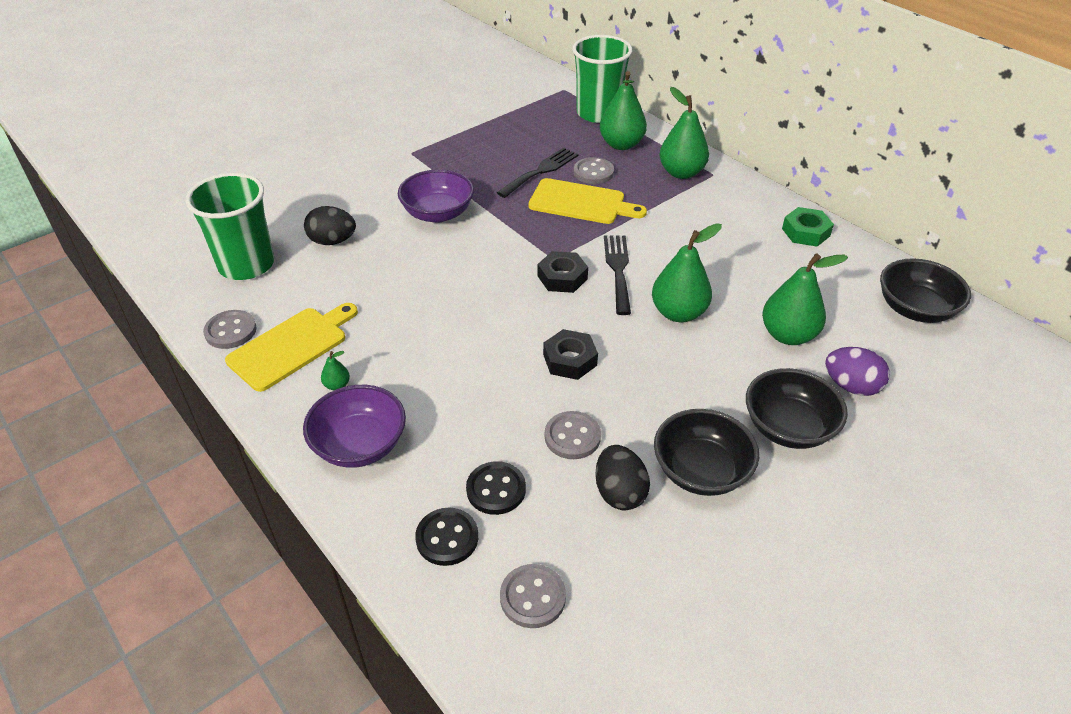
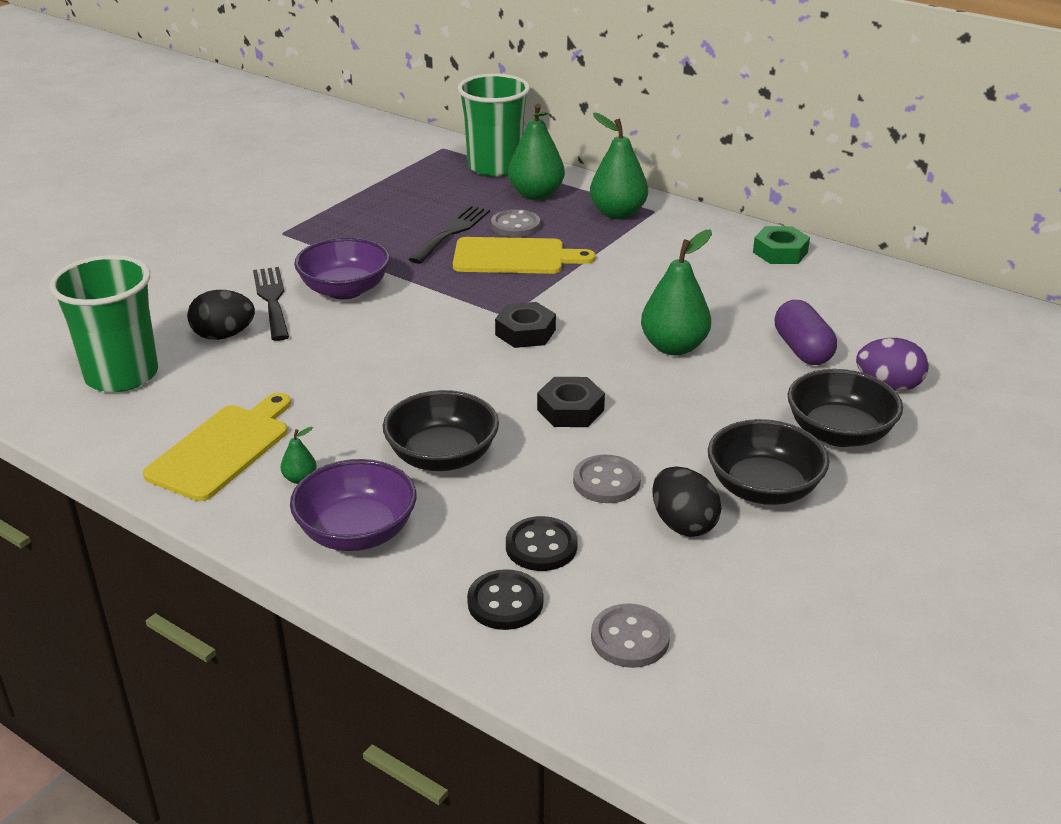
camera: 15 degrees left, 10 degrees down
grey button [203,310,257,349] -> none
black fork [604,235,631,315] -> black fork moved to [253,267,289,341]
green pear [762,253,848,345] -> purple capsule [775,300,837,365]
black bowl [880,258,971,323] -> black bowl moved to [383,390,499,471]

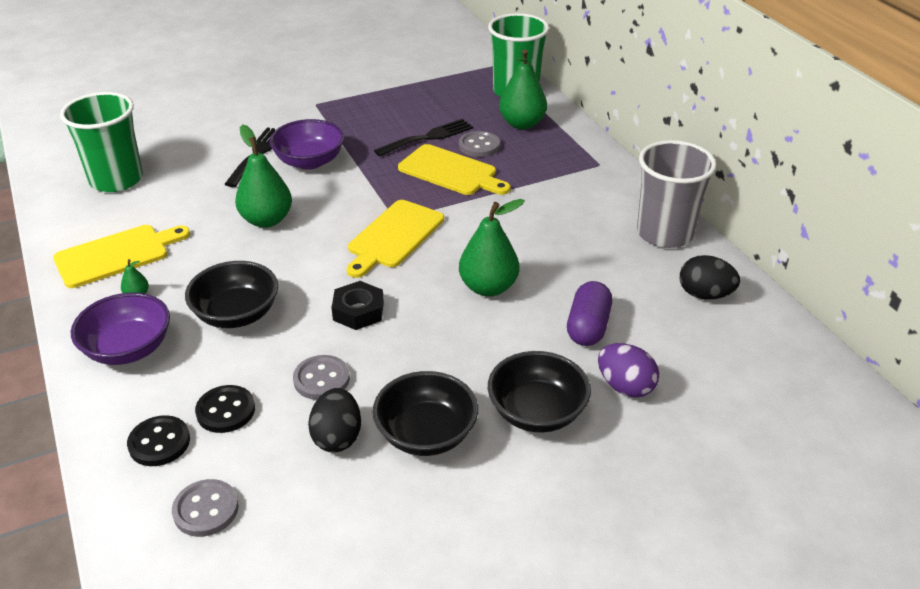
camera: 30 degrees right, 5 degrees up
black egg [187,290,255,340] -> black egg moved to [680,255,740,300]
black nut [495,302,556,348] -> yellow cutting board [347,200,444,278]
green pear [590,113,648,219] -> green pear moved to [235,124,292,228]
green nut [753,226,810,264] -> grey cup [637,140,717,248]

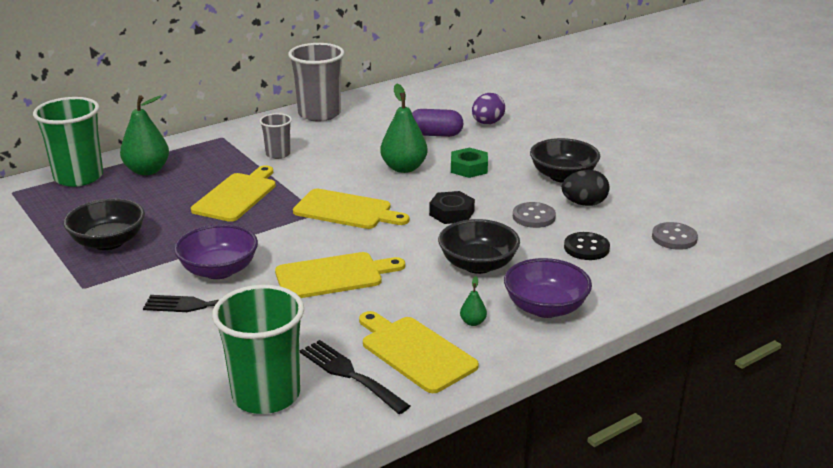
camera: 100 degrees left, 10 degrees down
black button [127,415,190,466] -> none
green pear [235,124,292,228] -> yellow cutting board [275,252,405,298]
black fork [374,119,473,156] -> black fork moved to [300,340,410,414]
grey button [459,131,500,157] -> none
black bowl [488,351,591,433] -> black bowl moved to [63,198,145,250]
black egg [680,255,740,300] -> none
none -> grey cup [260,113,292,159]
none -> green nut [451,148,488,178]

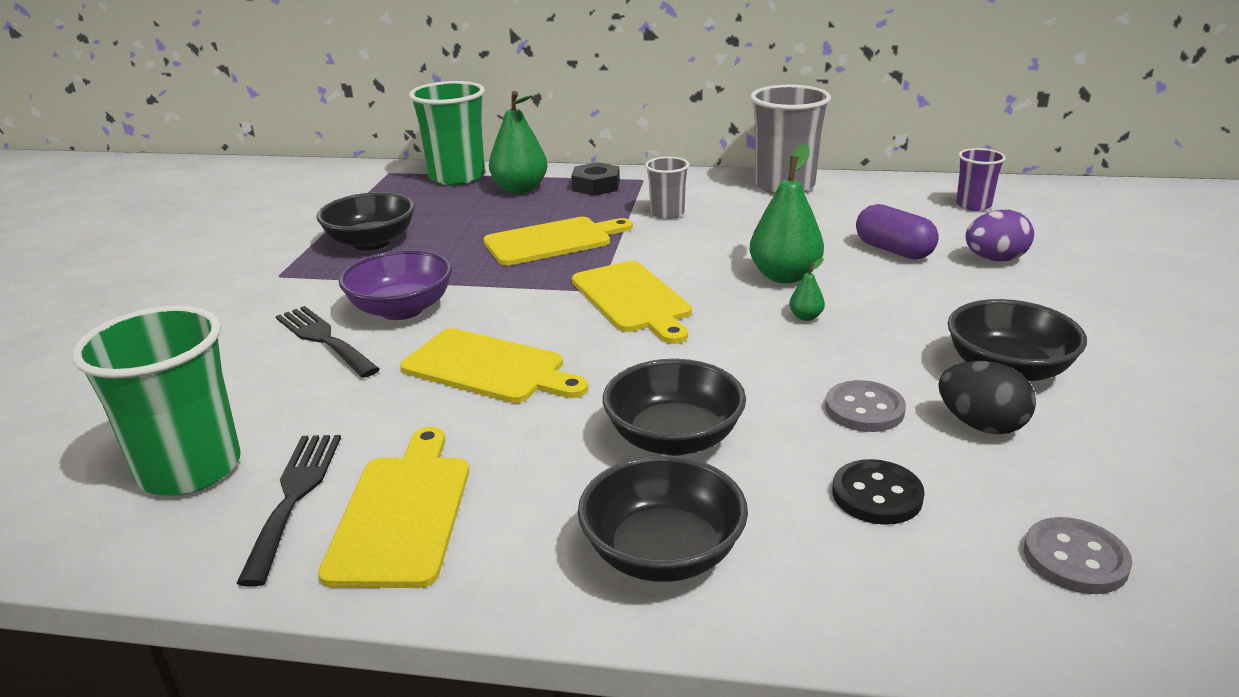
camera: 45 degrees right, 0 degrees up
black nut [429,191,475,224] -> black nut moved to [571,162,620,196]
green nut [451,148,488,178] -> none
green pear [460,276,487,326] -> green pear moved to [789,258,825,321]
purple bowl [504,258,592,318] -> black bowl [578,455,748,582]
none -> purple cup [956,148,1006,211]

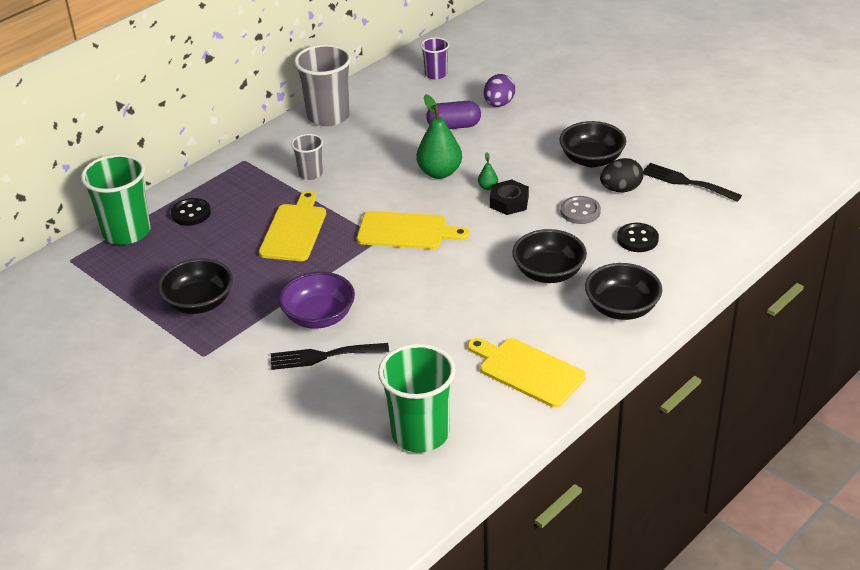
camera: 55 degrees left, 10 degrees up
black fork [236,435,341,587] -> black fork moved to [643,163,742,202]
yellow cutting board [400,328,588,403] -> none
green pear [489,91,547,194] -> black button [171,198,211,226]
black nut [571,162,620,196] -> black nut moved to [490,179,529,215]
grey button [1024,517,1133,594] -> none

